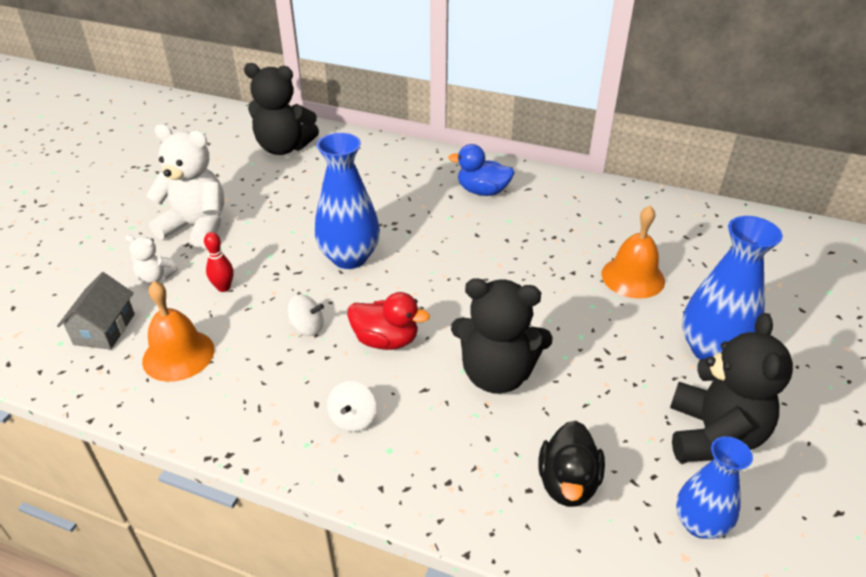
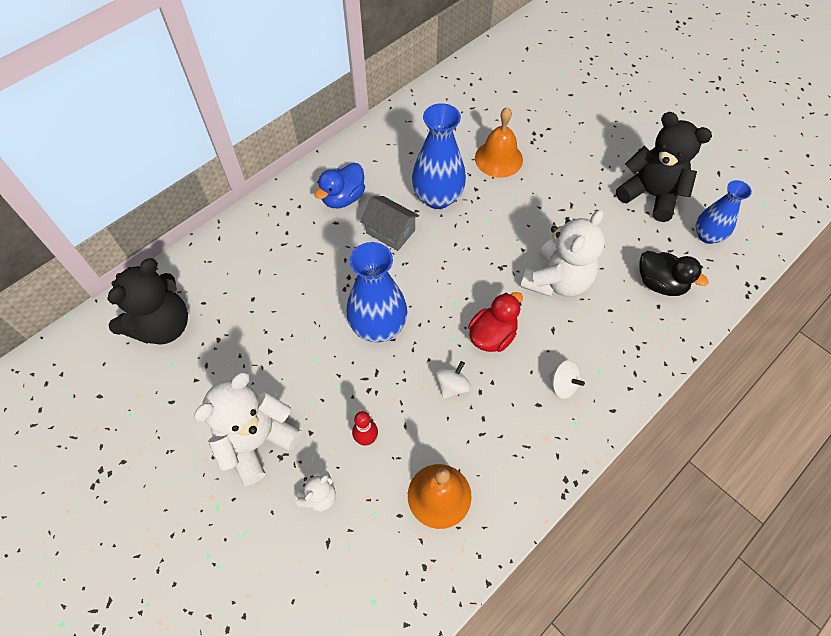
camera: 65 degrees left, 20 degrees up
grey house [57,272,135,350] -> grey house moved to [361,196,419,251]
black teddy bear [451,278,553,394] -> white teddy bear [520,209,605,297]
blue vase [682,216,783,359] -> blue vase moved to [412,103,466,209]

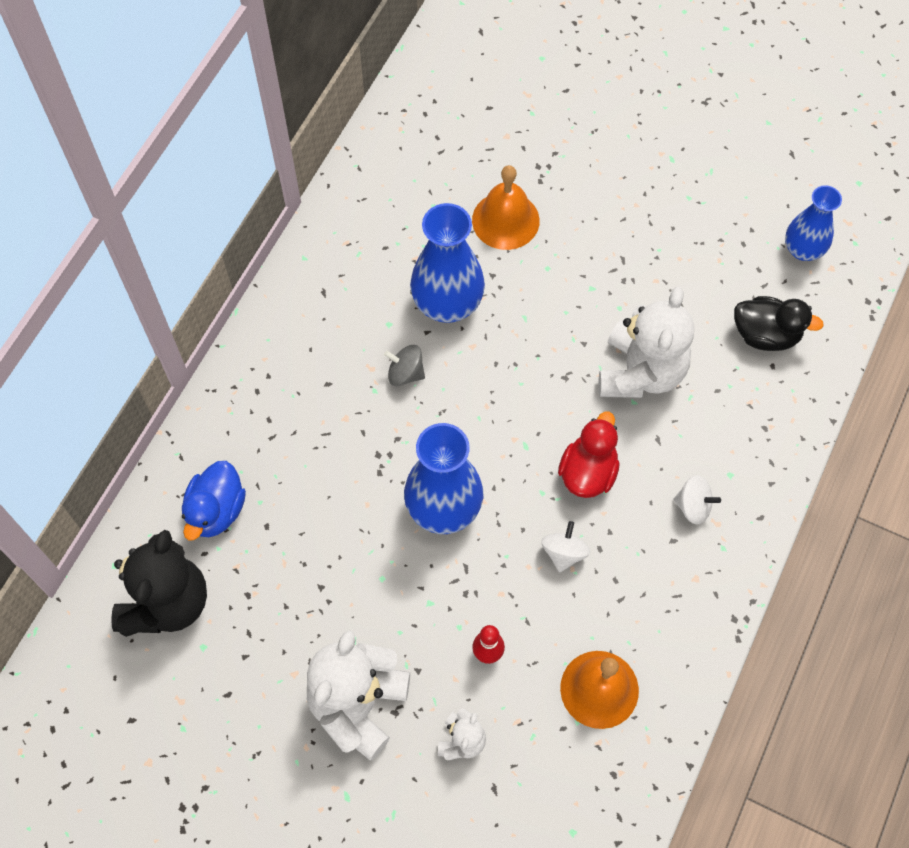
camera: 20 degrees left, 5 degrees up
blue duck [315,163,365,208] -> blue duck moved to [182,461,246,540]
grey house [361,196,419,251] -> grey spinning top [384,345,425,386]
black teddy bear [616,112,712,222] -> none

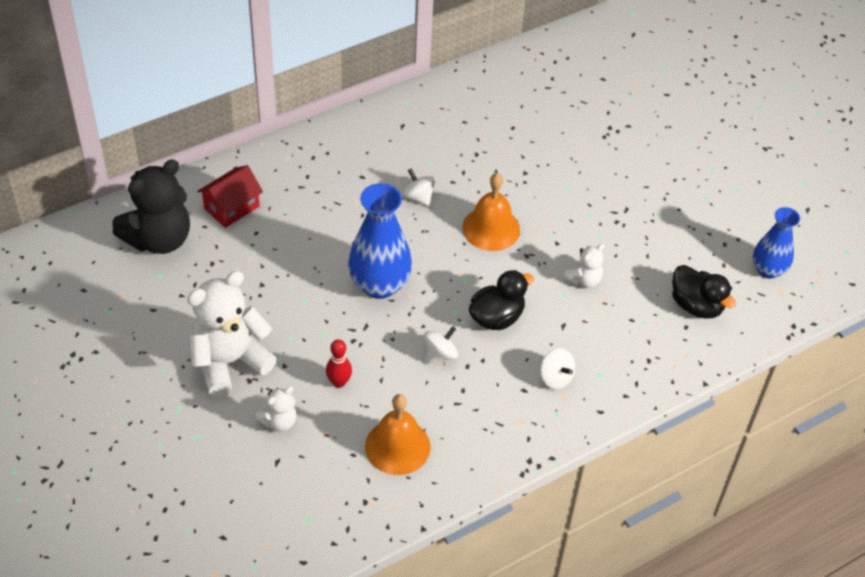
camera: 30 degrees right, 15 degrees down
blue duck [182,461,246,540] -> red house [197,165,263,228]
grey spinning top [384,345,425,386] -> white spinning top [402,168,436,206]
blue vase [410,203,485,323] -> none
orange bell [472,165,540,250] -> orange bell moved to [462,173,520,251]
red duck [558,411,620,498] -> black duck [469,270,534,330]
white teddy bear [598,287,694,398] -> white teddy bear [563,244,604,288], size x0.48

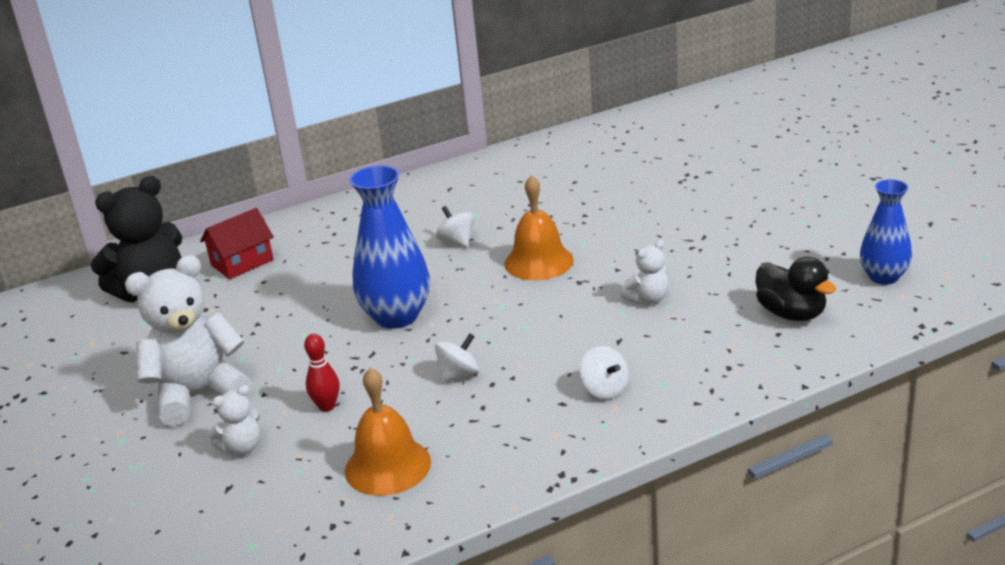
camera: 10 degrees right, 20 degrees down
black duck [469,270,534,330] -> none

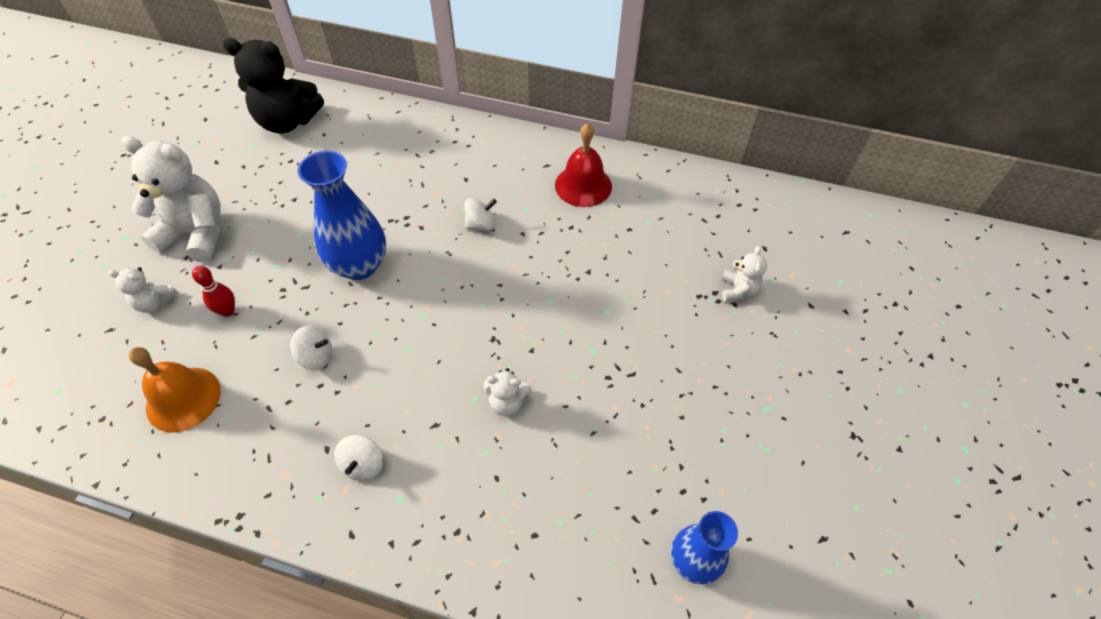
camera: 40 degrees right, 25 degrees up
red house [200,208,274,279] -> none
white spinning top [436,206,475,247] -> white spinning top turned 60 degrees clockwise [465,198,497,231]
orange bell [504,175,574,280] -> none
black duck [756,257,836,321] -> none
none -> red bell [555,123,612,207]
none -> white teddy bear [722,246,767,302]

